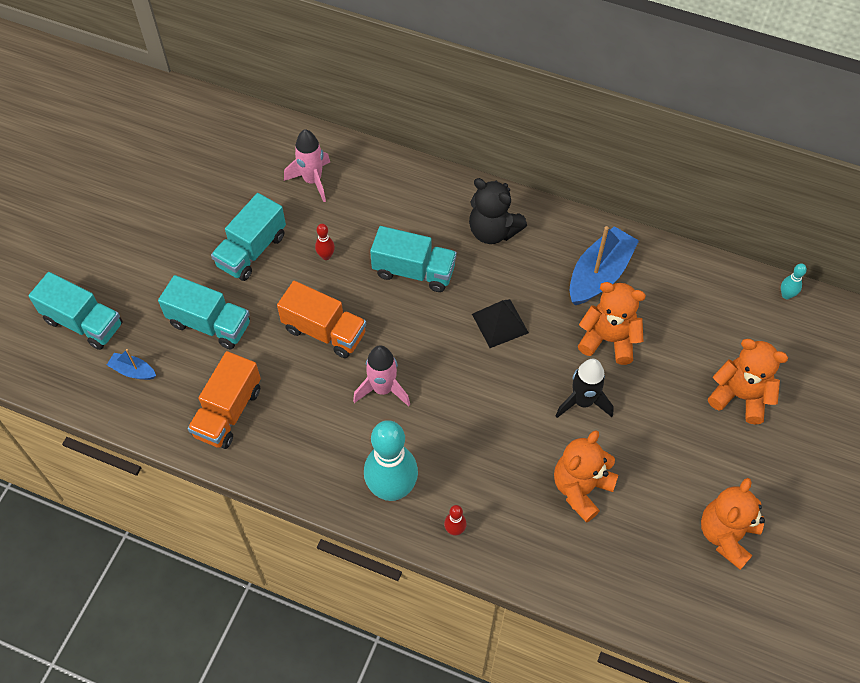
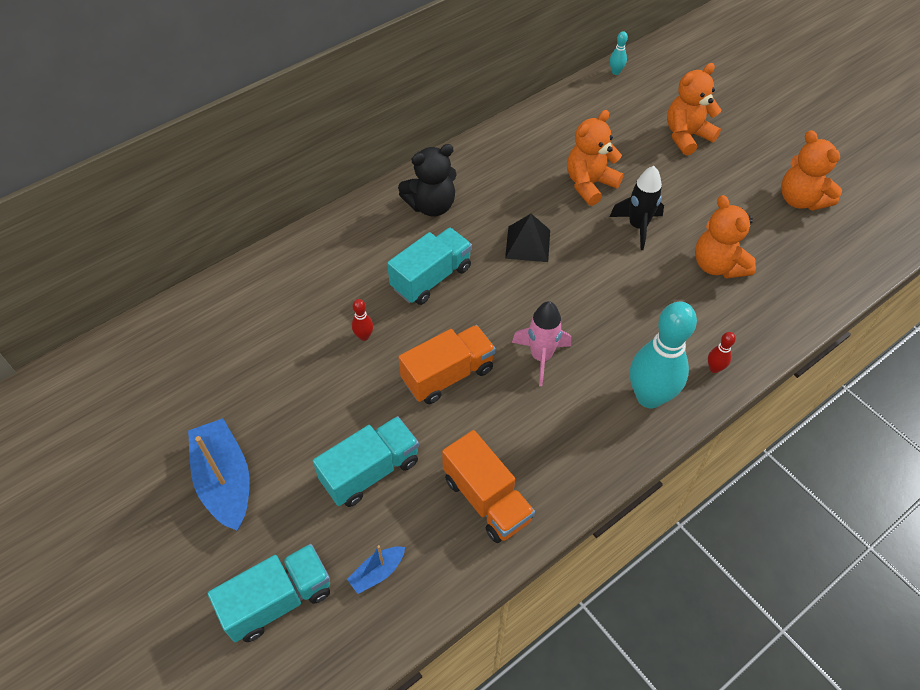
camera: 60 degrees left, 5 degrees down
turquoise truck [211,193,286,281] -> none
pink rocket [284,129,330,202] -> none
blue boat [570,226,639,305] -> blue boat moved to [188,418,250,531]

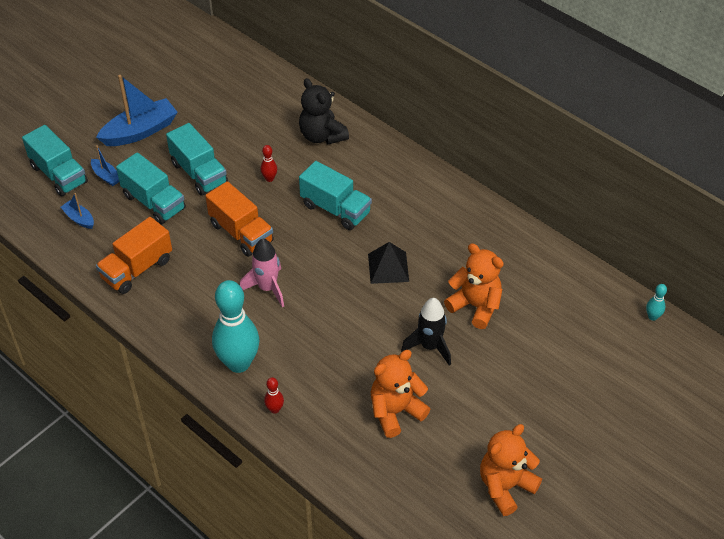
camera: 80 degrees right, 5 degrees down
black teddy bear [398,144,456,217] -> black teddy bear moved to [299,78,349,144]
orange teddy bear [667,63,722,156] -> none
none -> blue boat [91,145,119,186]
none -> turquoise truck [166,123,228,196]

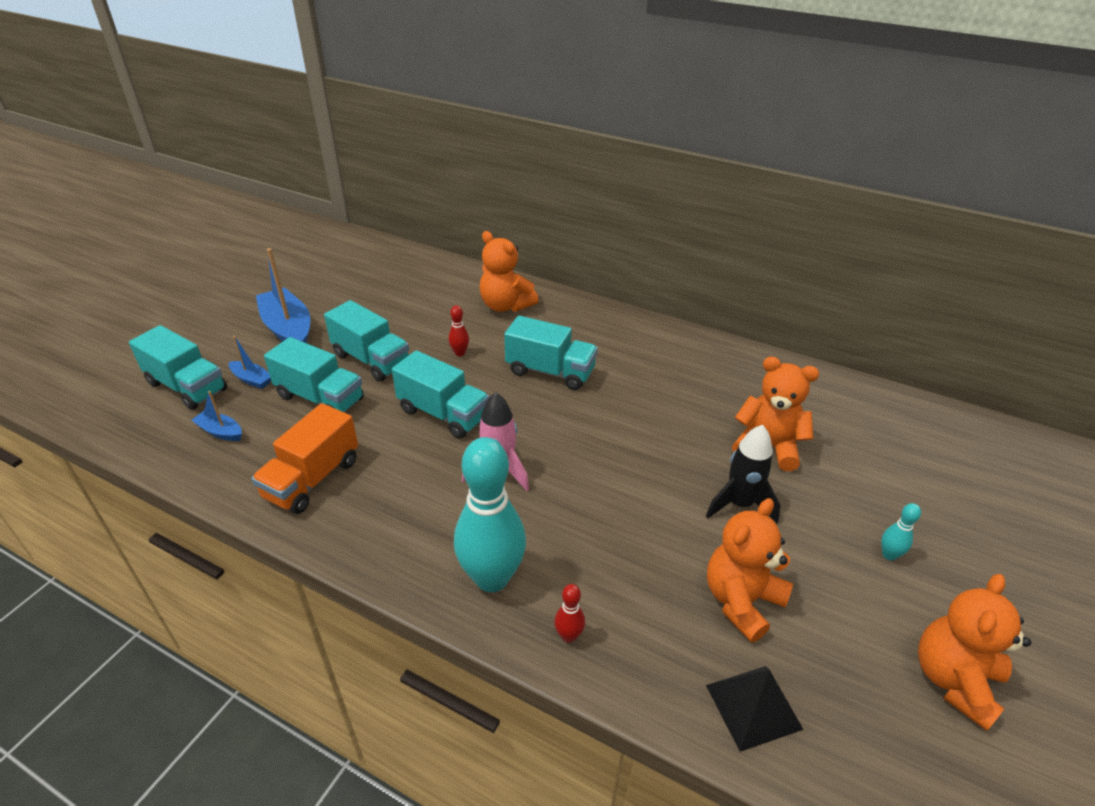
camera: 15 degrees left, 10 degrees down
blue boat [96,75,178,146] -> blue boat turned 75 degrees counterclockwise [256,248,310,343]
orange truck [205,181,274,257] -> turquoise truck [392,350,489,439]
black teddy bear [299,78,349,144] -> orange teddy bear [480,231,538,312]
black pyramid [368,242,409,284] -> black pyramid moved to [706,666,804,752]
turquoise bowling pin [646,284,667,321] -> turquoise bowling pin moved to [881,503,921,561]

